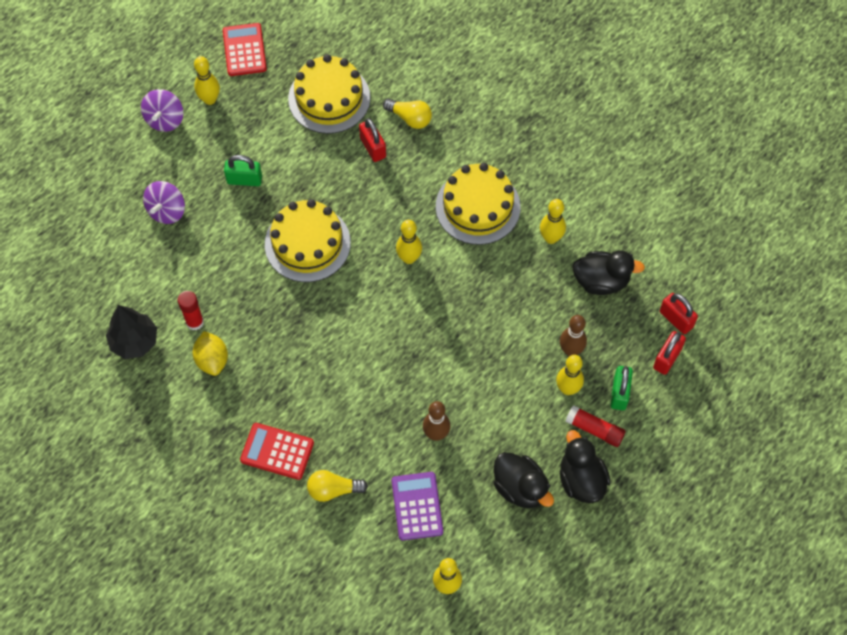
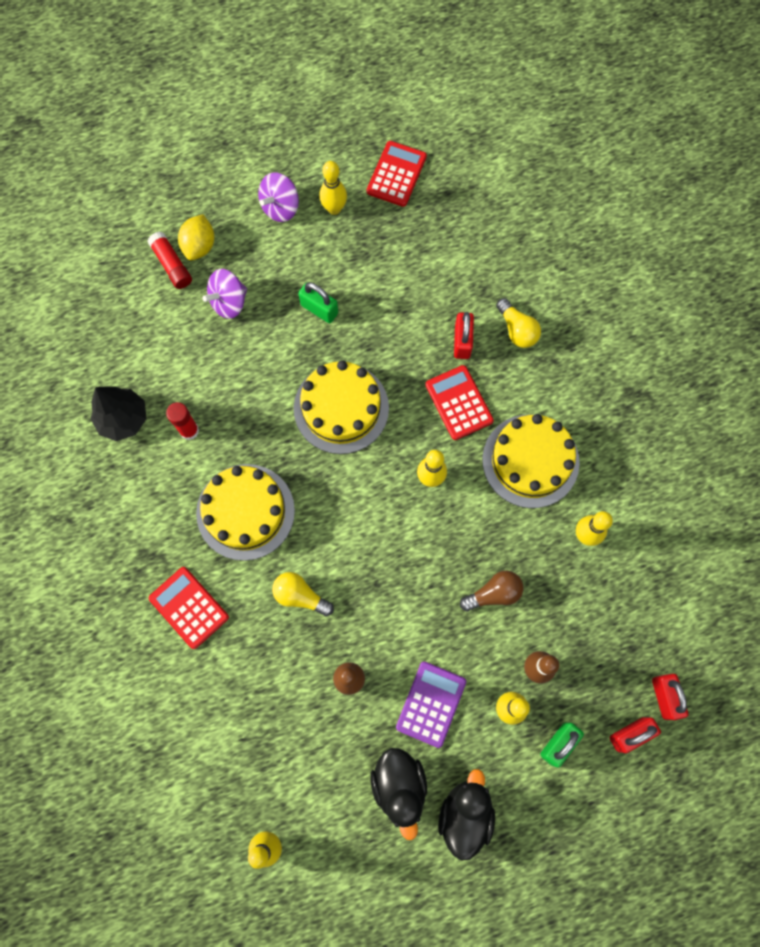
camera: 30 degrees right, 10 degrees up
yellow lemon [193,331,228,376] -> yellow lemon moved to [178,214,214,261]
yellow cake [288,54,370,134] -> yellow cake moved to [196,464,295,561]
yellow light bulb [307,470,368,502] -> yellow light bulb moved to [272,572,334,617]
purple calculator [392,472,443,540] -> purple calculator moved to [396,662,466,748]
red glue stick [565,405,626,447] -> red glue stick moved to [148,232,192,289]
black duck [572,250,645,295] -> none
none -> red calculator [425,365,494,440]
none -> brown light bulb [460,571,523,611]

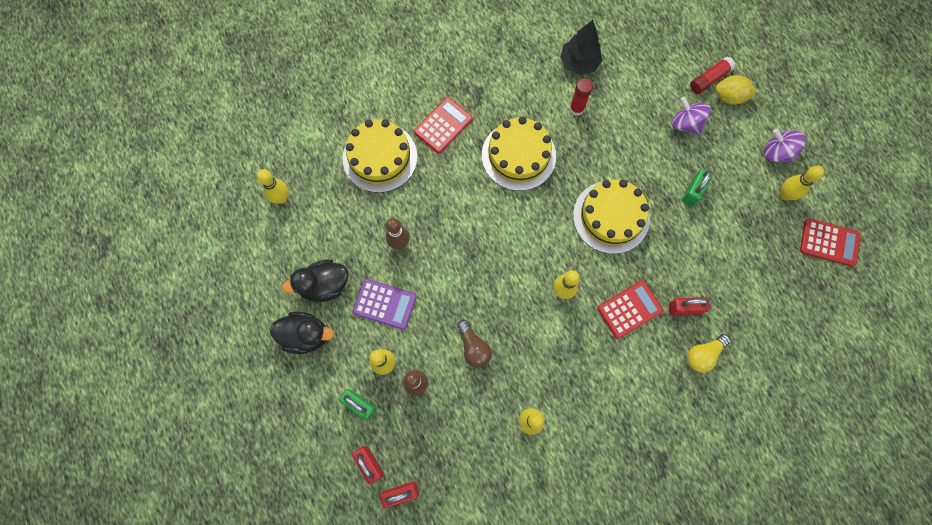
camera: 85 degrees right, 0 degrees up
yellow light bulb [272,572,334,617] -> none
yellow cake [482,414,580,508] -> yellow cake moved to [343,119,417,193]

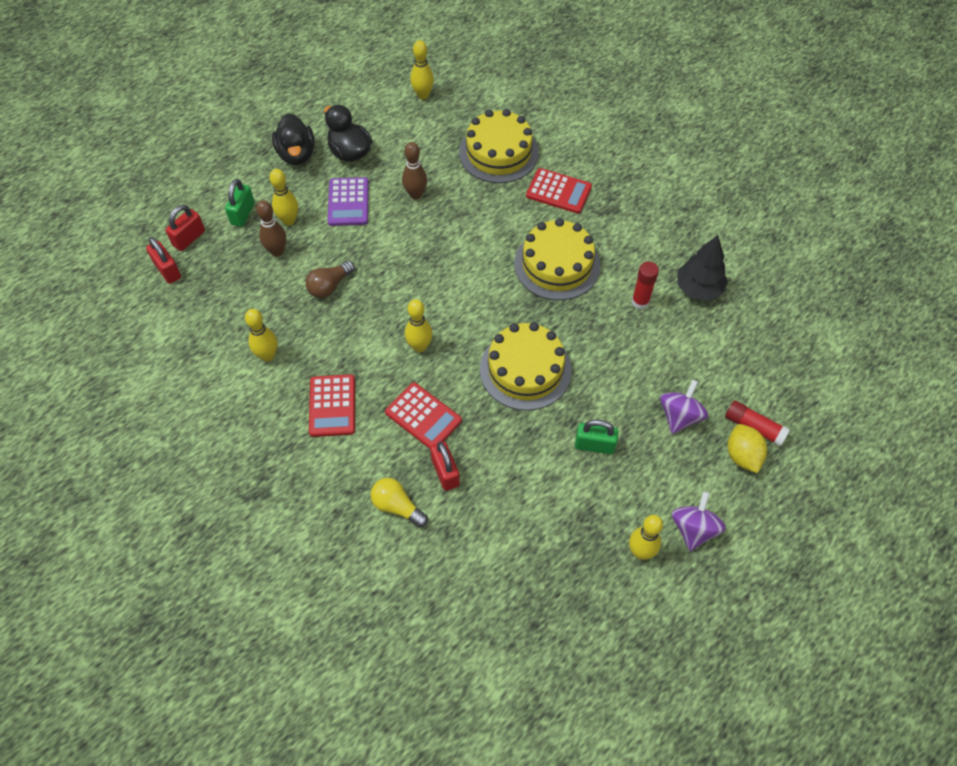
camera: 70 degrees right, 15 degrees down
red calculator [800,218,861,267] -> red calculator moved to [309,374,355,437]

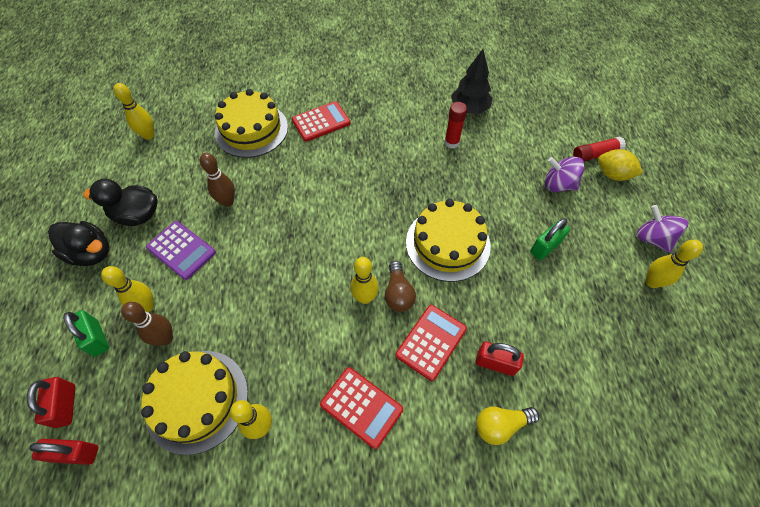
camera: 50 degrees left, 0 degrees up
brown light bulb [306,261,355,298] -> brown light bulb moved to [385,261,416,312]
red calculator [385,382,462,449] -> red calculator turned 45 degrees counterclockwise [396,305,467,381]
yellow cake [514,218,600,300] -> yellow cake moved to [141,351,248,455]
purple spinning top [660,380,708,434] -> purple spinning top turned 45 degrees counterclockwise [545,157,585,192]

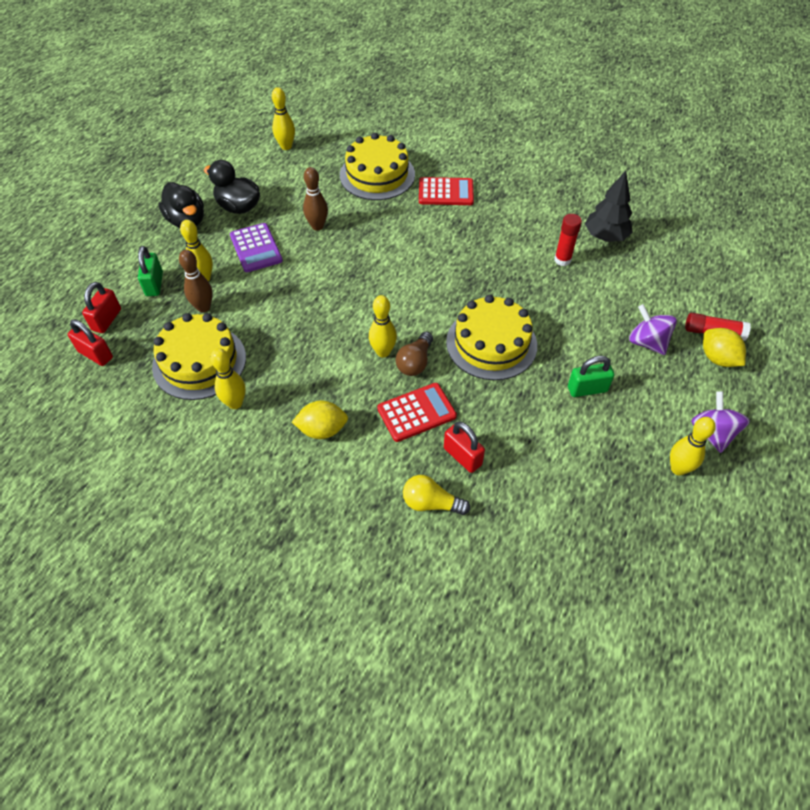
camera: 30 degrees right, 5 degrees down
red calculator [320,367,403,449] -> yellow lemon [292,401,348,439]

